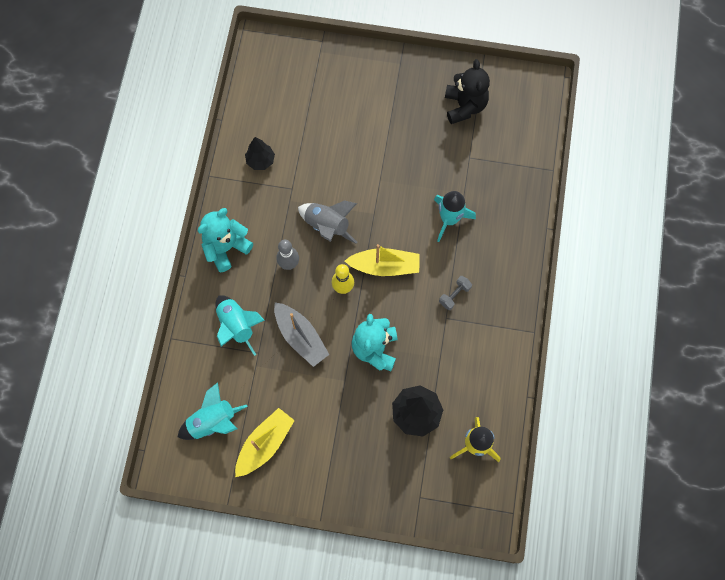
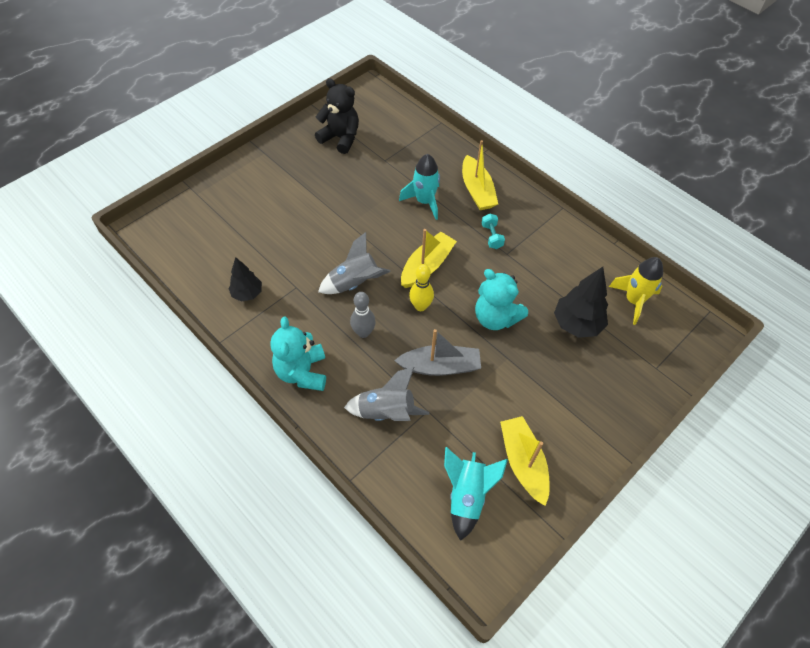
camera: 55 degrees left, 15 degrees down
turquoise rocket [215,295,265,356] -> grey rocket [344,367,429,421]
grey dumbbell [439,276,472,310] -> turquoise dumbbell [482,214,505,249]
none -> yellow boat [462,140,498,210]

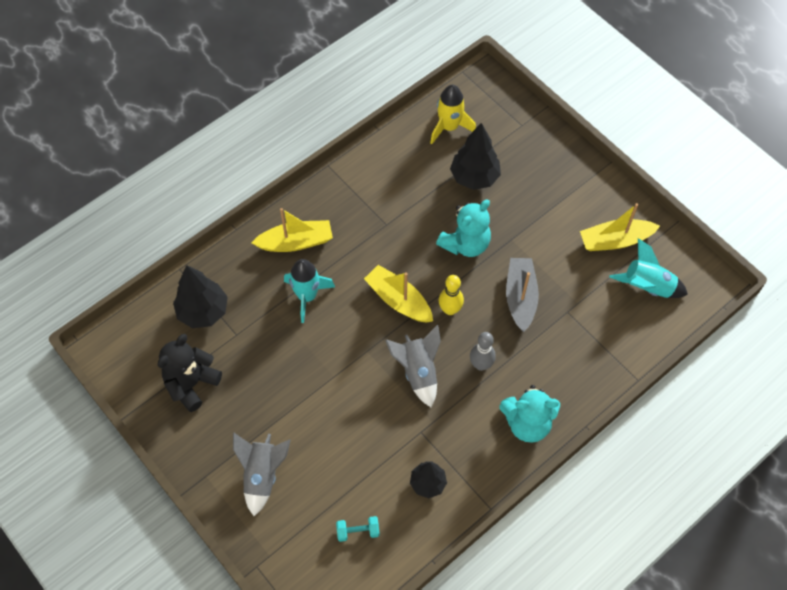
camera: 85 degrees left, 5 degrees up
grey rocket [344,367,429,421] -> grey rocket moved to [233,432,291,516]
turquoise dumbbell [482,214,505,249] -> turquoise dumbbell moved to [336,516,380,542]
none -> black tree [173,265,228,328]

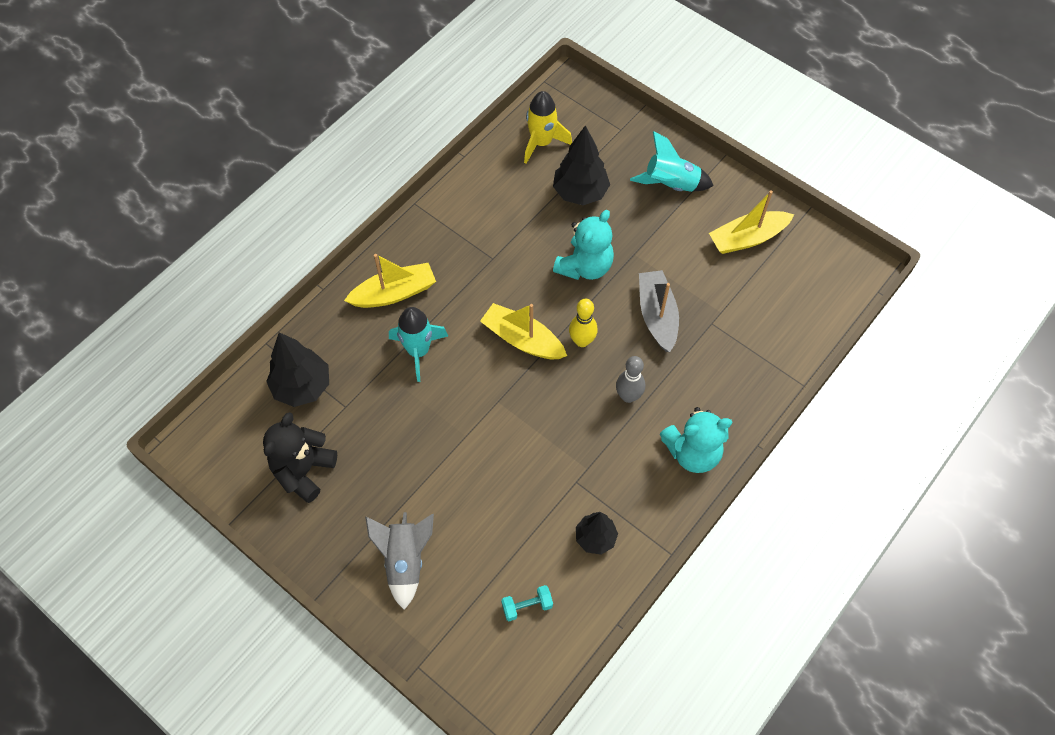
camera: 10 degrees left, 0 degrees up
grey rocket [385,325,441,407] -> none
turquoise rocket [609,238,688,298] -> turquoise rocket moved to [630,131,714,192]

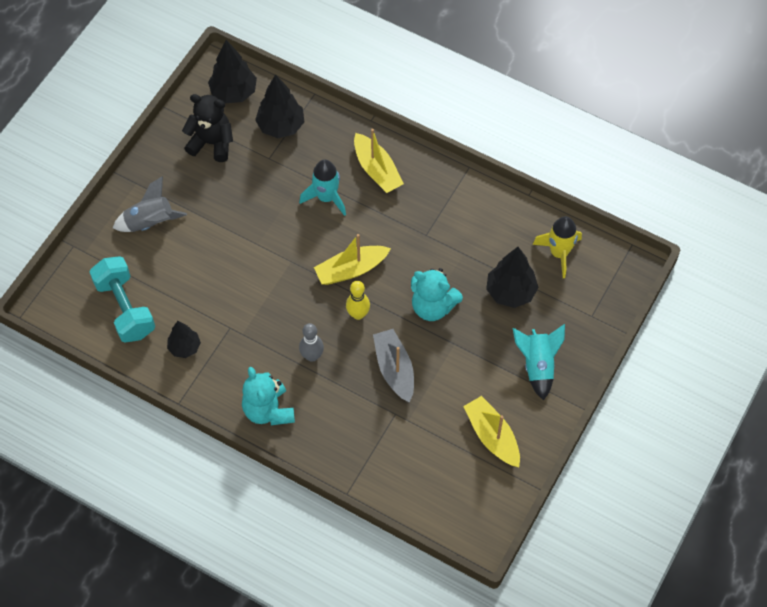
camera: 80 degrees right, 0 degrees up
yellow boat [480,303,567,359] -> yellow boat turned 135 degrees counterclockwise [314,234,391,285]
turquoise dumbbell [501,585,553,621] -> turquoise dumbbell [89,256,155,343], size x2.25
grey boat [639,270,679,352] -> grey boat turned 90 degrees counterclockwise [373,329,414,403]
none -> black tree [208,40,257,103]

